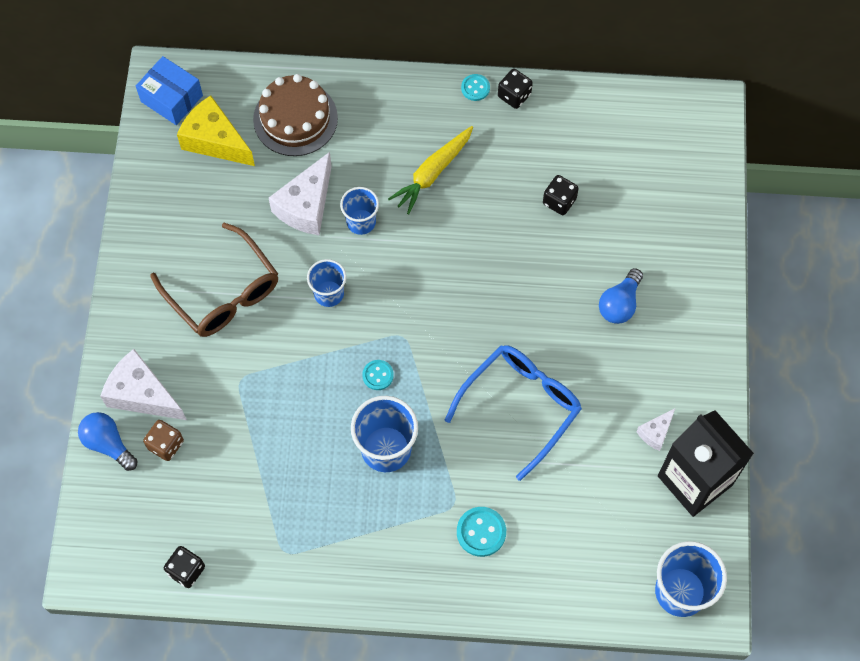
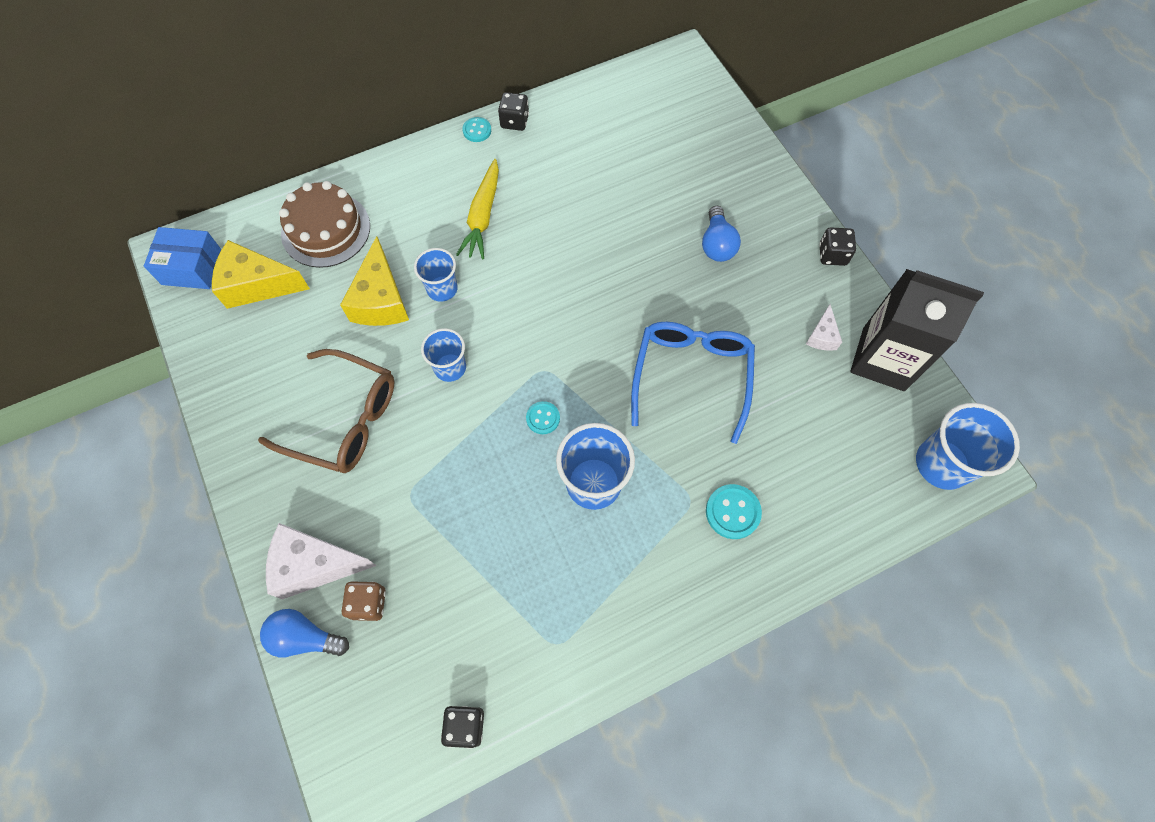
camera: 30 degrees left, 0 degrees up
white cheese [269,152,332,235] -> yellow cheese [340,236,409,326]
black dice [543,175,579,215] -> black dice moved to [819,227,856,266]

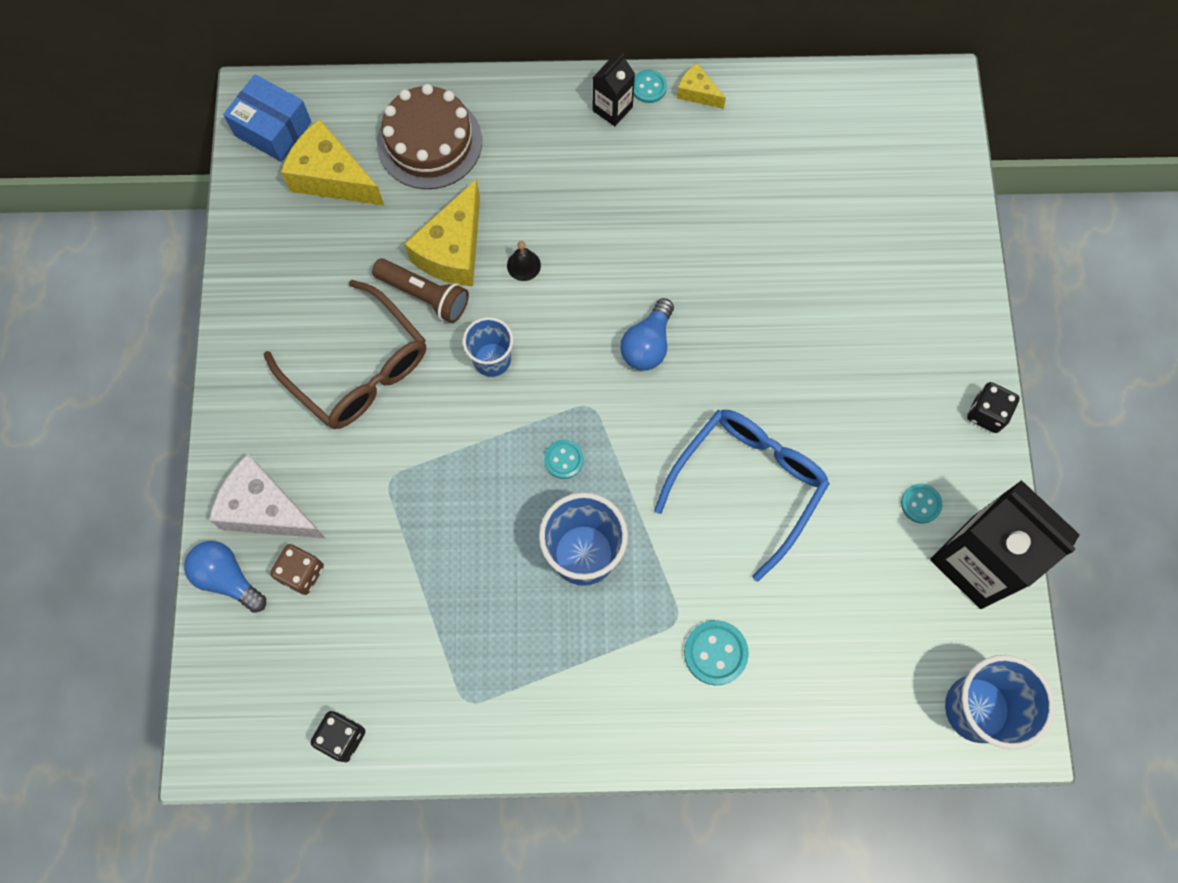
camera: 25 degrees right, 5 degrees up
blue cup [414,248,458,302] -> black bell [507,241,541,281]
yellow carrot [456,159,499,259] -> none
black dice [498,92,529,131] -> yellow cheese [677,63,726,109]
blue light bulb [702,206,741,262] -> blue light bulb moved to [620,298,674,371]
white cheese [806,304,842,351] -> turquoise button [901,484,942,524]
none -> brown flashlight [372,258,469,323]
none -> black carton [593,53,635,126]

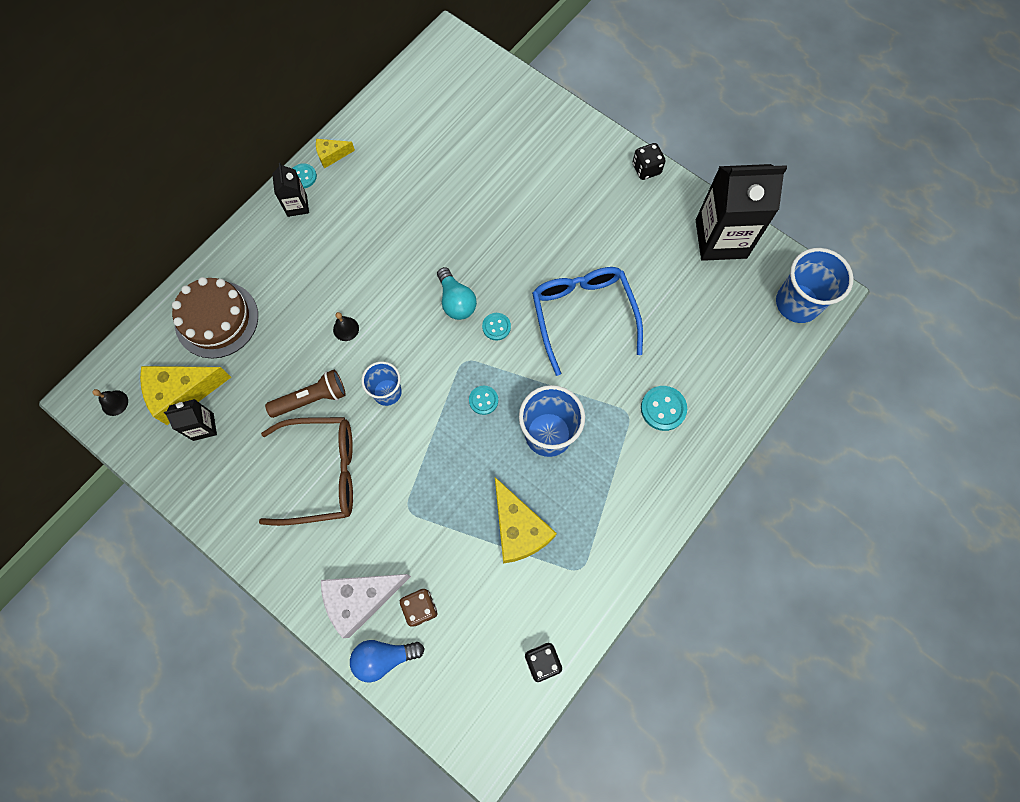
camera: 50 degrees left, 0 degrees up
blue box [223,74,311,162] -> black bell [92,389,128,416]
yellow cheese [404,179,480,287] -> yellow cheese moved to [495,477,557,564]
blue light bulb [620,298,674,371] -> turquoise light bulb [437,267,477,320]
turquoise button [901,484,942,524] -> turquoise button moved to [482,313,511,340]
none -> black carton [164,399,217,441]

